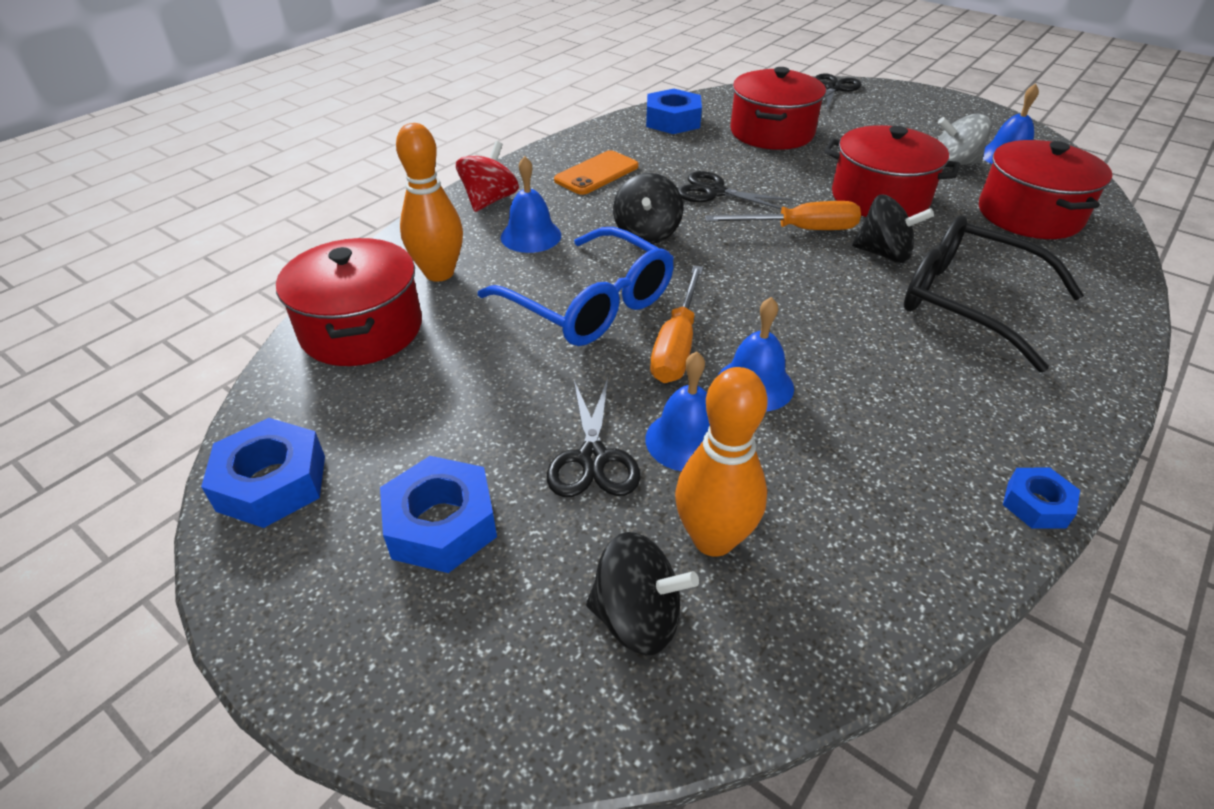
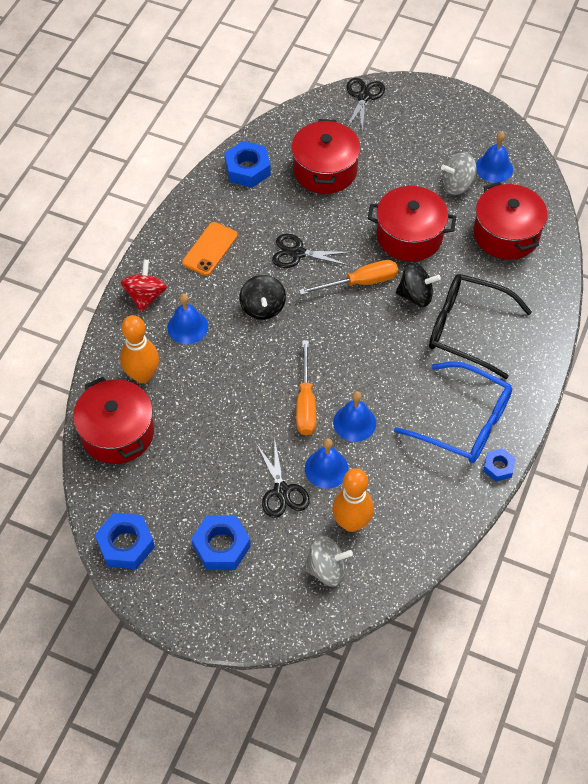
camera: 15 degrees left, 15 degrees up
blue glasses [478,227,674,346] -> blue glasses moved to [394,361,512,463]
black spinning top [586,532,699,655] -> grey spinning top [303,536,353,587]

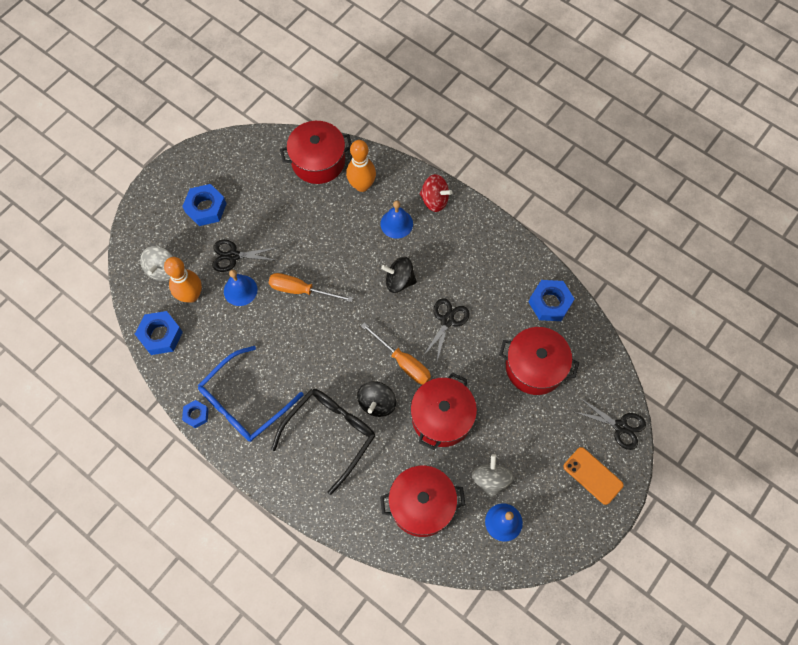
camera: 105 degrees right, 10 degrees up
blue nut [95,513,155,569] -> blue nut moved to [135,311,183,355]
orange phone [182,222,238,276] -> orange phone moved to [563,447,624,505]
orange screwdriver [299,260,398,295] -> orange screwdriver turned 45 degrees counterclockwise [361,322,431,384]
blue bell [333,391,376,442] -> none

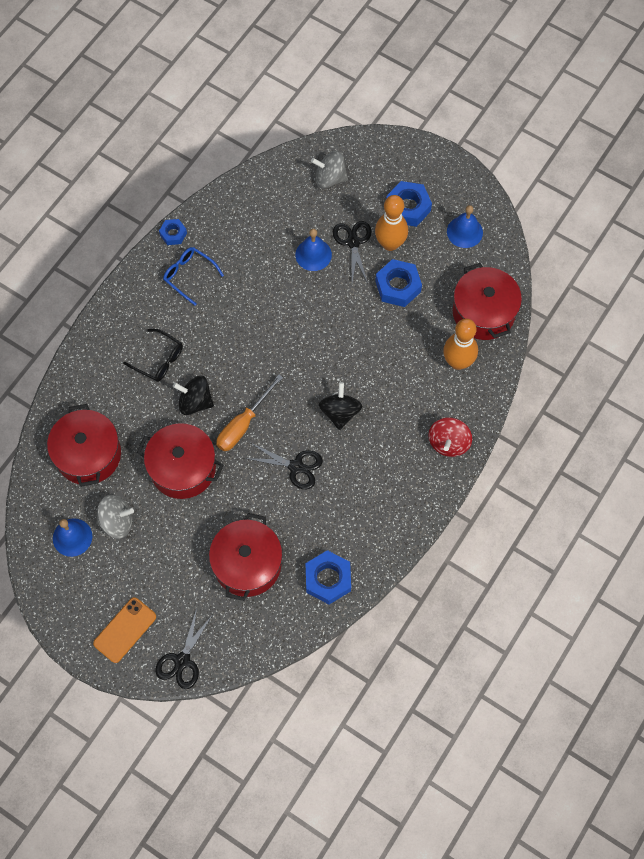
camera: 85 degrees right, 0 degrees up
blue nut [135,311,183,355] -> blue nut moved to [375,259,422,307]
orange bowling pin [164,257,202,303] -> orange bowling pin moved to [375,195,408,251]
blue glasses [198,346,303,442] -> blue glasses [163,247,224,306], size x0.57
orange screwdriver [269,273,353,302] -> none
black glasses [271,389,375,495] -> black glasses [123,329,183,382], size x0.57
blue bell [381,201,413,239] -> blue bell moved to [447,205,483,248]

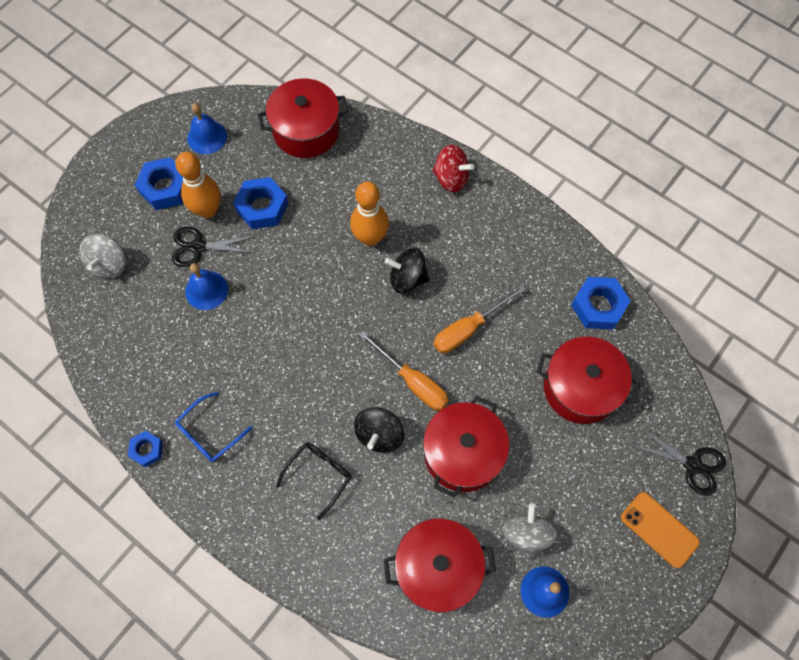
camera: 85 degrees left, 0 degrees up
black scissors [244,443,323,489] -> orange screwdriver [433,285,526,353]
orange bowling pin [443,318,478,370] -> orange bowling pin moved to [350,182,389,246]

